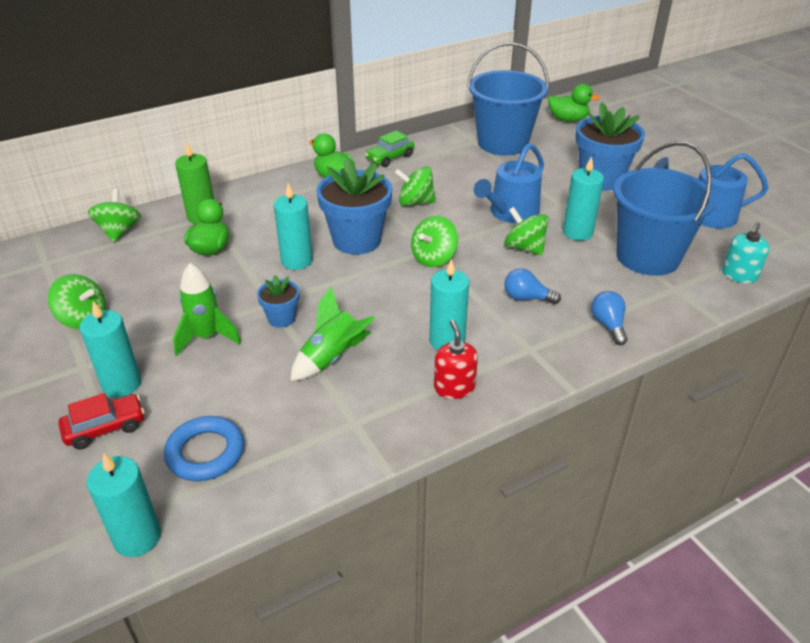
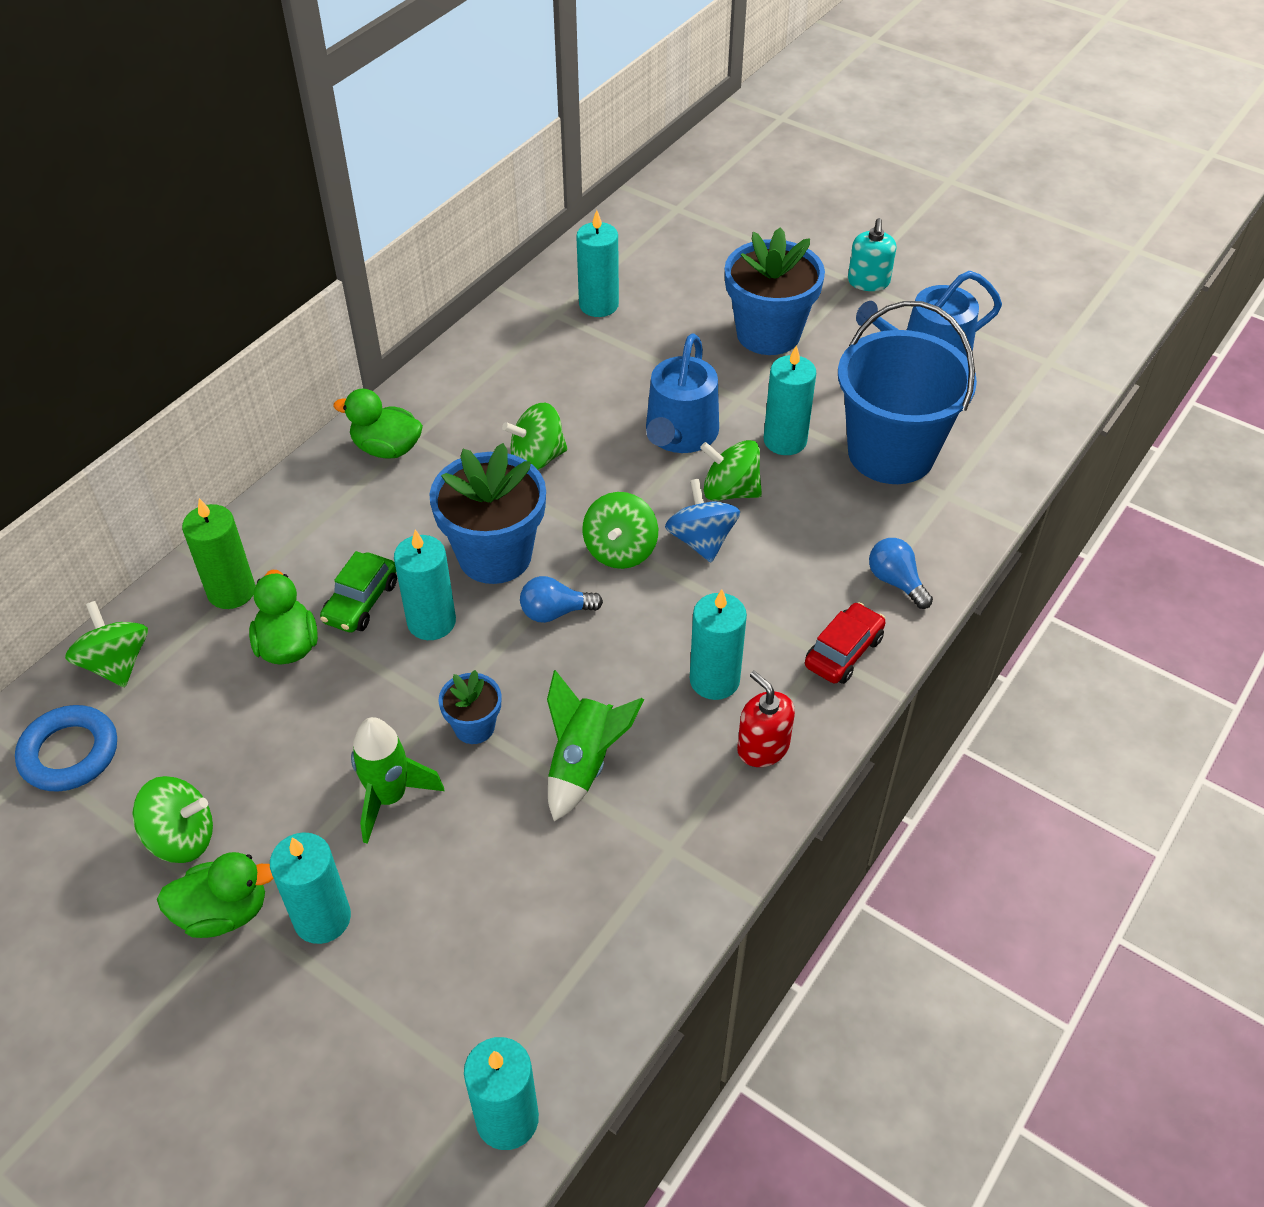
camera: 25 degrees left, 10 degrees up
red car [58,393,145,450] -> red car moved to [805,602,886,684]
blue ring [164,416,244,481] -> blue ring moved to [15,705,117,791]
green car [365,130,414,167] -> green car moved to [320,551,397,633]
blue bucket [467,42,549,156] -> turquoise candle [576,210,619,317]
blue light bulb [504,268,561,304] -> blue light bulb moved to [520,576,603,623]
green duck [548,84,600,122] -> green duck moved to [157,852,274,938]
turquoise soap dispenser [722,222,770,283] -> turquoise soap dispenser moved to [848,218,896,291]
none -> blue spinning top [665,479,740,563]

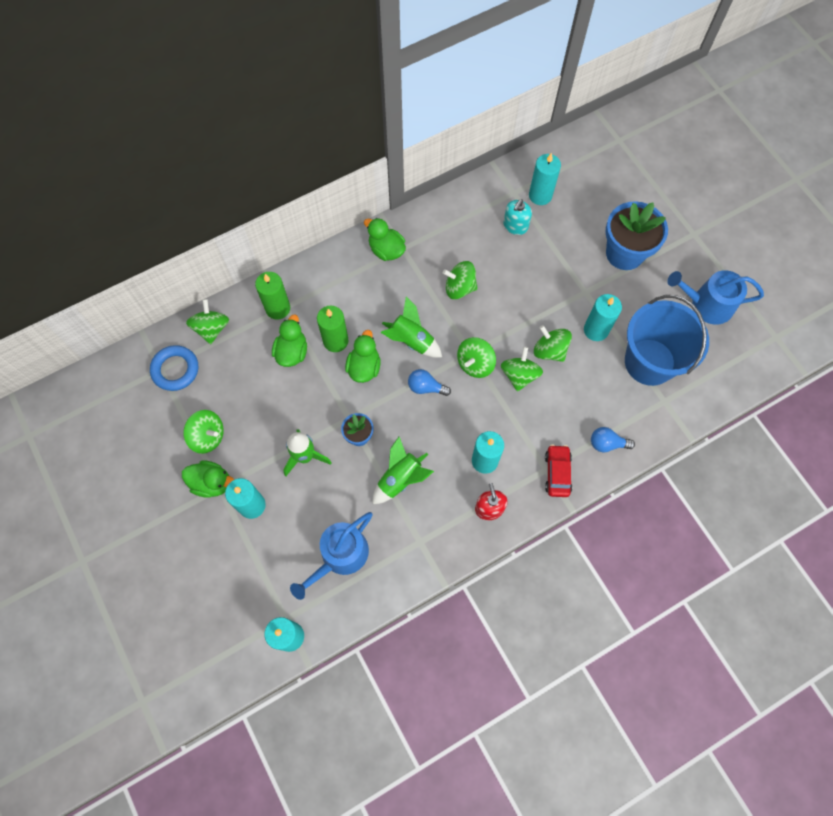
camera: 25 degrees right, 20 degrees up
green car [320,551,397,633] -> green candle [317,306,348,352]
turquoise candle [394,530,456,640] -> green duck [345,330,381,383]
blue flower pot [430,443,546,584] -> green rocket [380,296,442,358]
blue watering can [646,333,719,453] -> blue watering can moved to [290,512,373,600]
blue spinning top [665,479,740,563] -> green spinning top [501,346,543,392]
red car [805,602,886,684] -> red car turned 60 degrees counterclockwise [545,444,572,497]
turquoise soap dispenser [848,218,896,291] -> turquoise soap dispenser moved to [503,199,532,235]
blue light bulb [869,538,933,609] -> blue light bulb turned 75 degrees counterclockwise [591,427,635,452]

